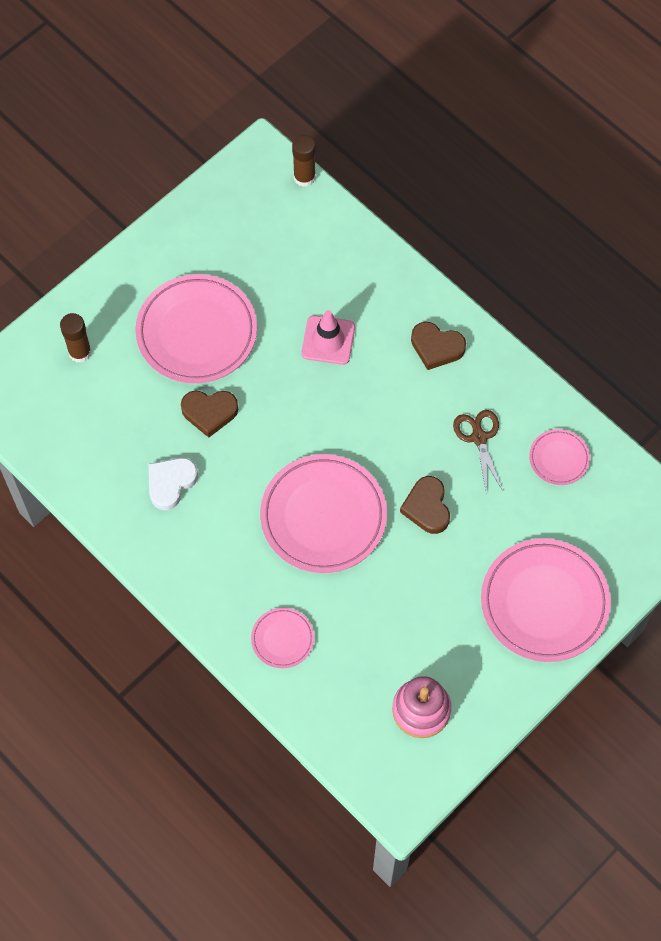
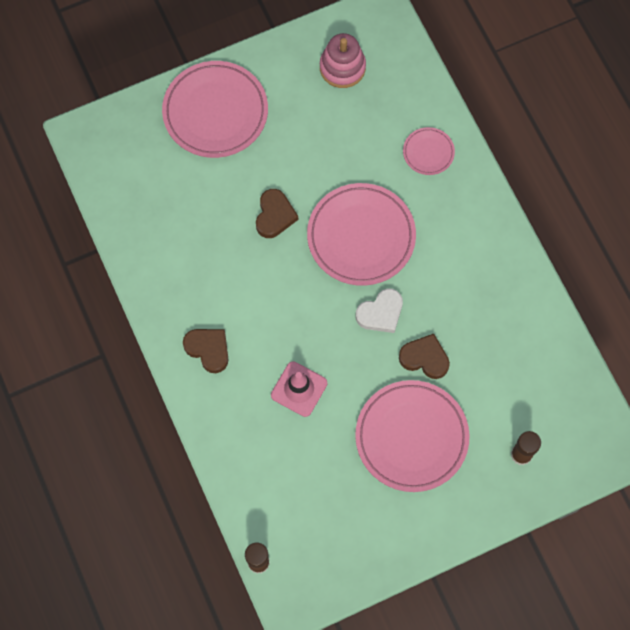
camera: 160 degrees left, 5 degrees up
white heart [149,458,198,510] -> white heart moved to [356,288,403,333]
brown scissors [453,410,503,491] -> none
pink plate [529,429,590,485] -> none

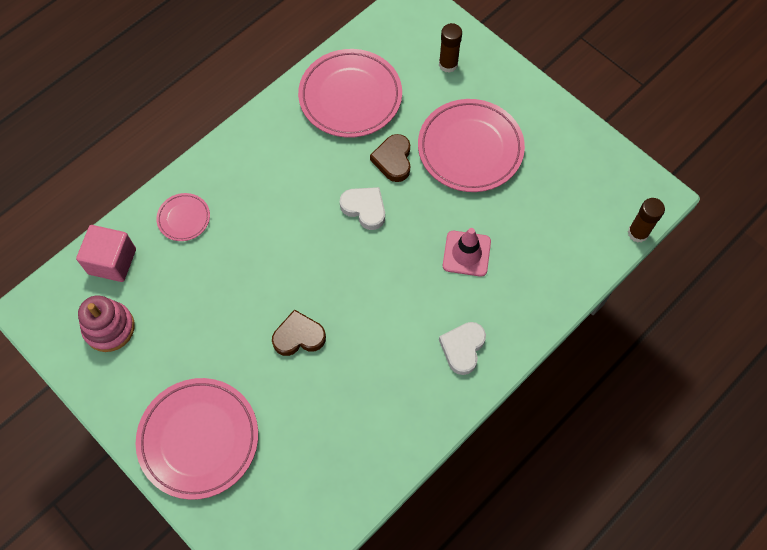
camera: 110 degrees left, 5 degrees down
brown heart [183,329,229,373] -> white heart [439,322,486,375]
pink plate [307,183,416,286] -> pink plate moved to [298,49,402,138]
none -> pink cube [76,225,136,282]

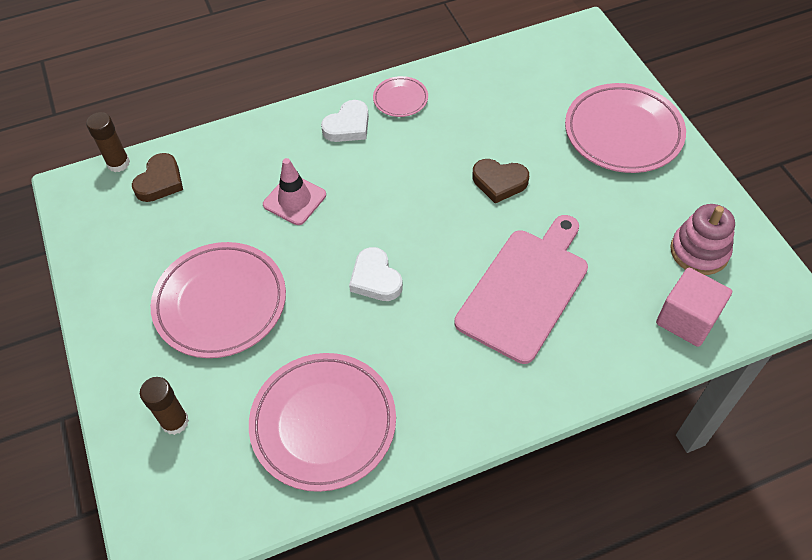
camera: 155 degrees left, 10 degrees down
pink plate [156,193,210,241] -> pink plate moved to [373,76,428,117]
brown heart [370,134,410,182] -> brown heart moved to [132,153,183,202]
none -> pink cutting board [454,215,588,364]

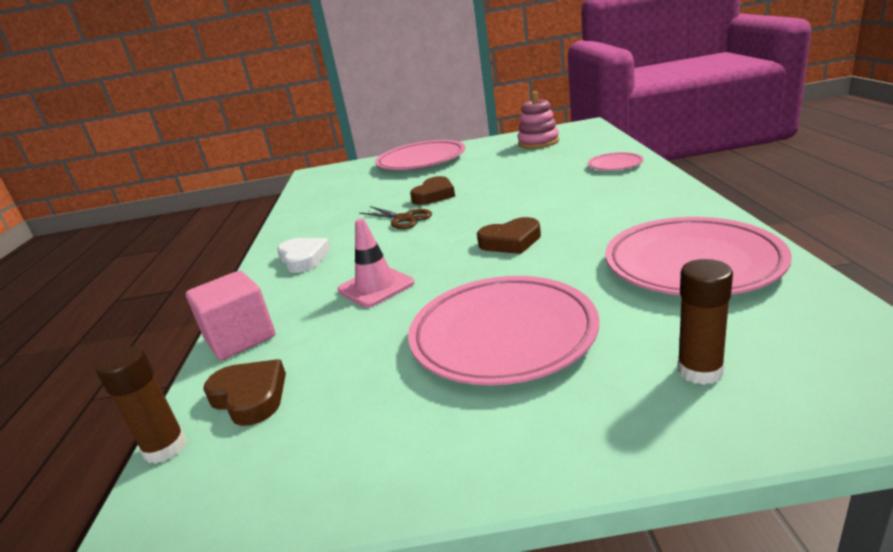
camera: 70 degrees left, 30 degrees down
white heart [349,247,403,301] -> brown heart [477,217,541,254]
pink plate [373,76,428,117] -> pink plate moved to [587,152,643,170]
pink cutting board [454,215,588,364] -> none
pink cube [656,268,732,347] -> pink cube moved to [186,271,275,360]
none -> brown scissors [359,206,432,229]

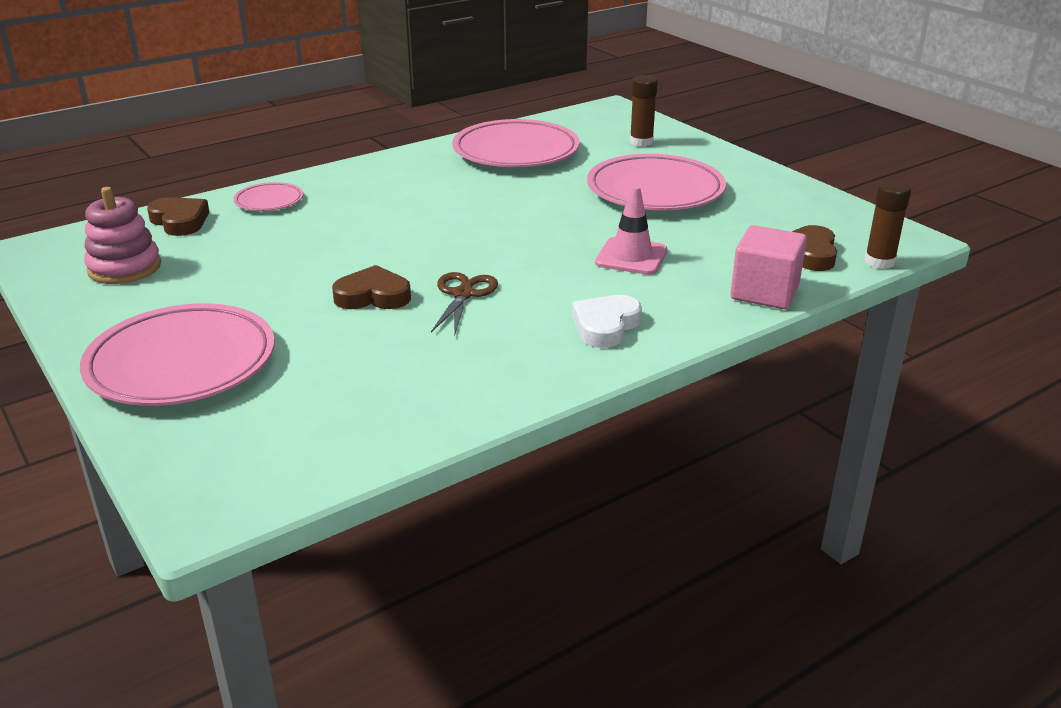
camera: 125 degrees left, 5 degrees up
brown heart [477,217,541,254] -> brown heart moved to [147,197,209,236]

